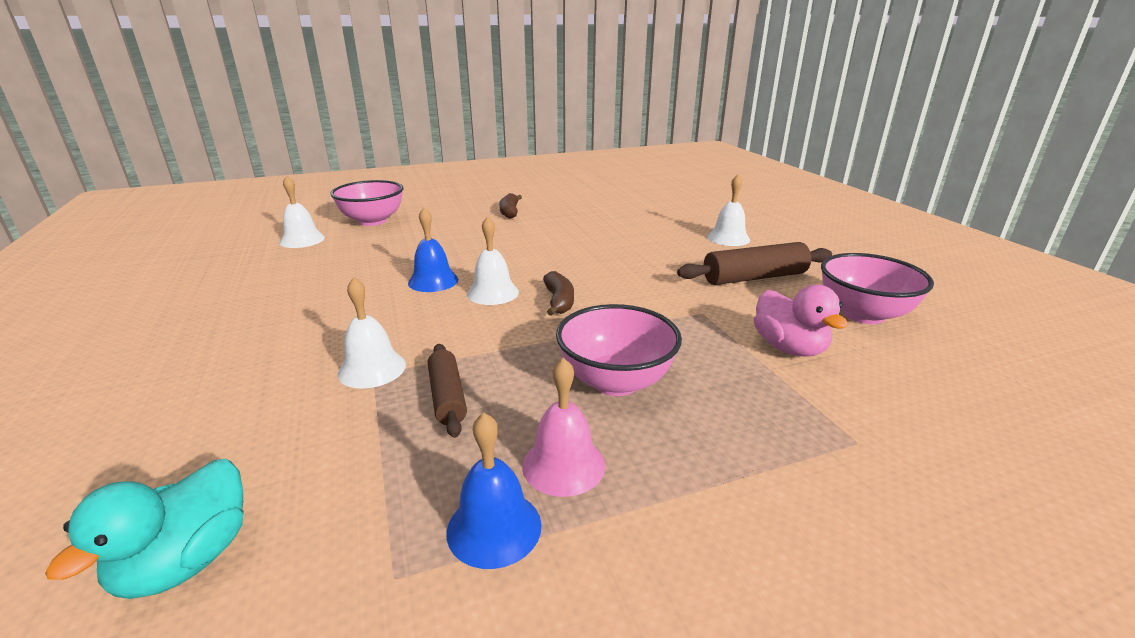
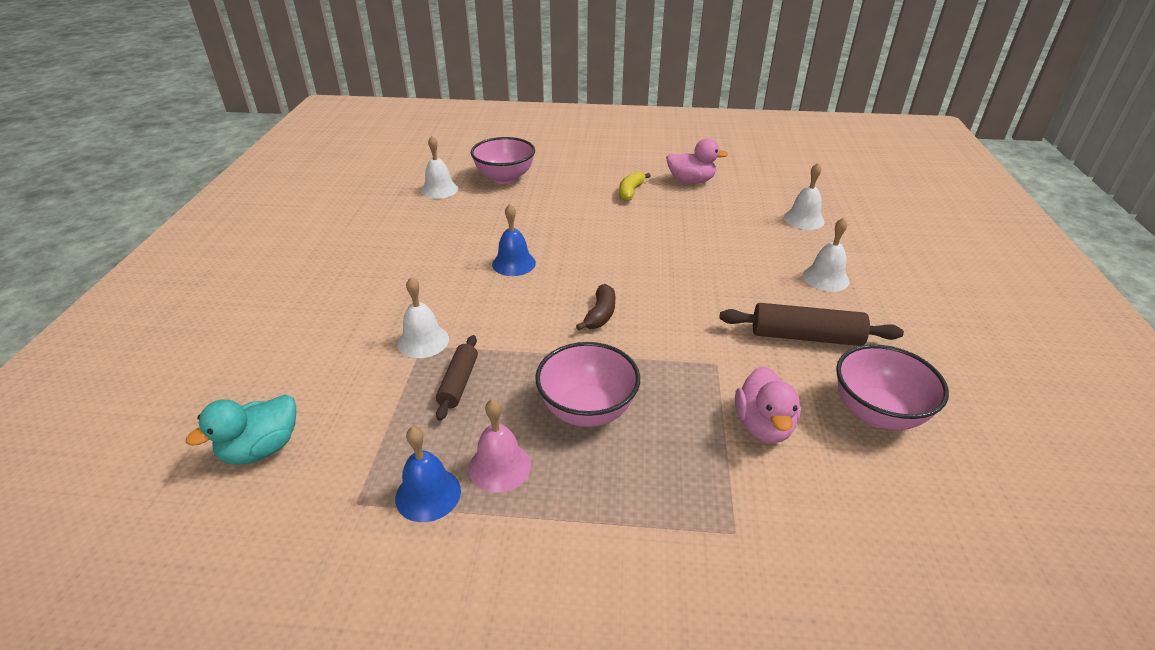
camera: 25 degrees right, 10 degrees up
white bell [467,216,519,305] -> white bell moved to [784,163,825,230]
brown banana [499,193,522,219] -> yellow banana [619,171,651,201]
none -> pink duck [666,138,728,184]

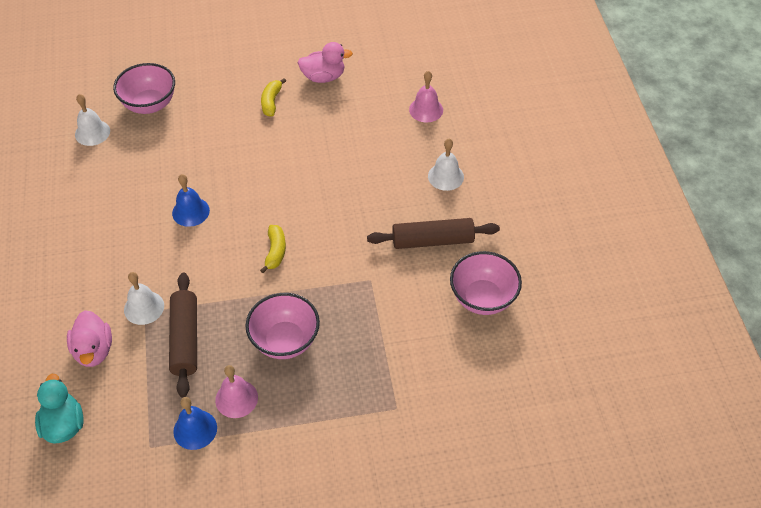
camera: 15 degrees left, 15 degrees up
turquoise duck [186,394,296,465] -> turquoise duck turned 135 degrees clockwise [35,374,83,444]
brown rolling pin [436,335,478,421] -> brown rolling pin [169,273,197,398], size x1.59
brown banana [576,284,615,330] -> yellow banana [260,225,286,273]
pink duck [735,366,800,443] -> pink duck moved to [67,310,112,367]
white bell [784,163,825,230] -> pink bell [409,71,443,122]

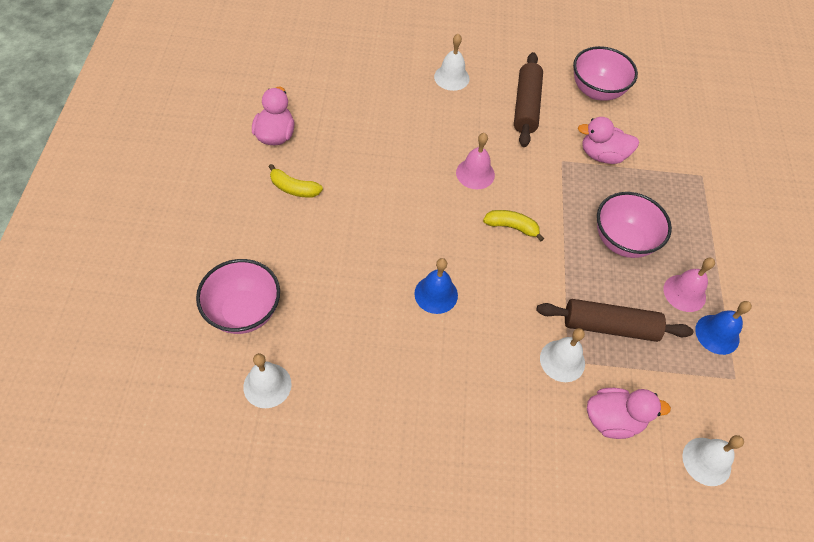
camera: 80 degrees left, 5 degrees up
turquoise duck [35,374,83,444] -> white bell [682,435,744,486]
pink bell [409,71,443,122] -> pink bell moved to [456,133,495,189]
none -> pink duck [578,117,639,164]

